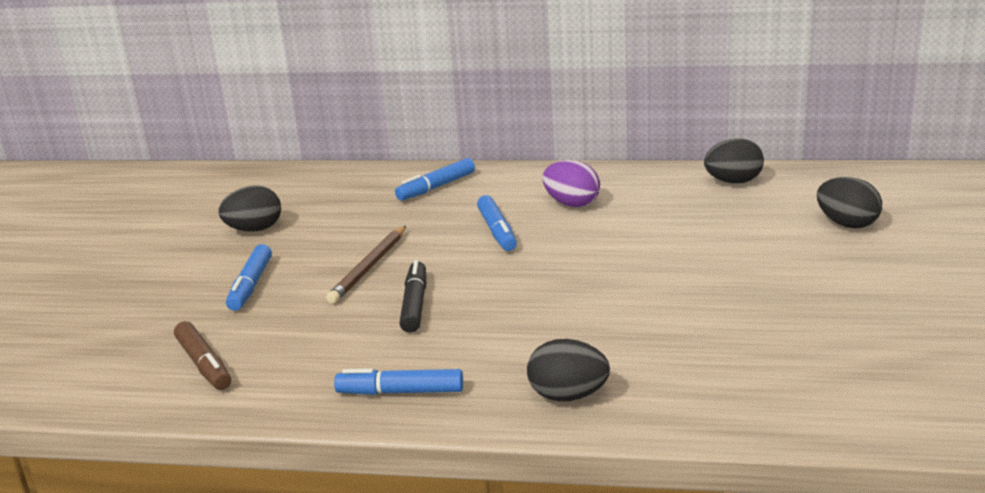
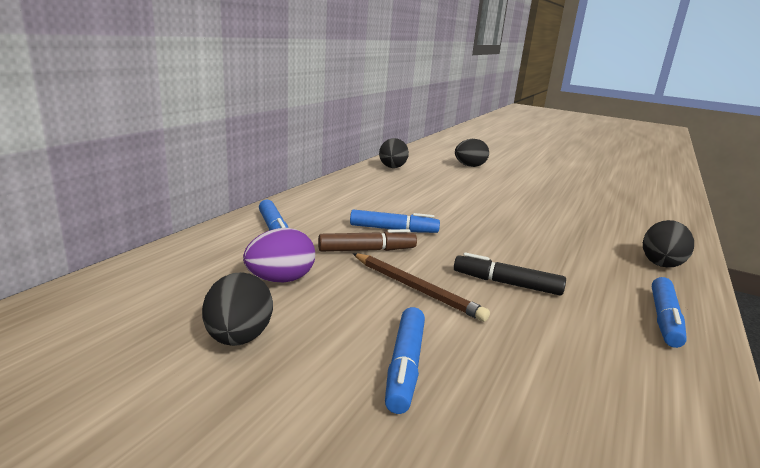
camera: 75 degrees left, 5 degrees down
brown marker [174,321,231,390] -> brown marker moved to [318,229,417,252]
blue marker [226,244,272,311] -> blue marker turned 75 degrees clockwise [385,307,425,414]
purple egg [543,160,600,207] -> purple egg moved to [243,228,315,282]

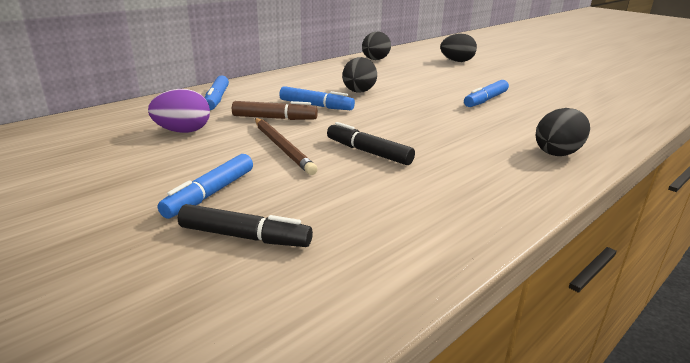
camera: 20 degrees right, 5 degrees up
black egg [202,272,273,346] -> black egg moved to [342,57,377,92]
blue marker [652,277,687,348] -> blue marker moved to [464,80,509,107]
none -> black marker [178,204,313,247]

